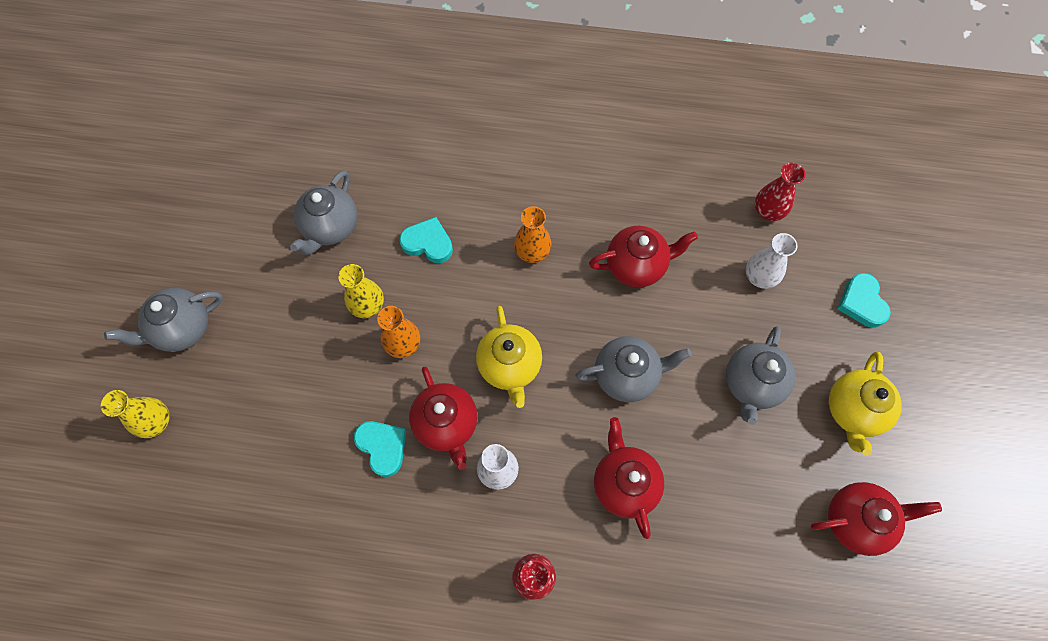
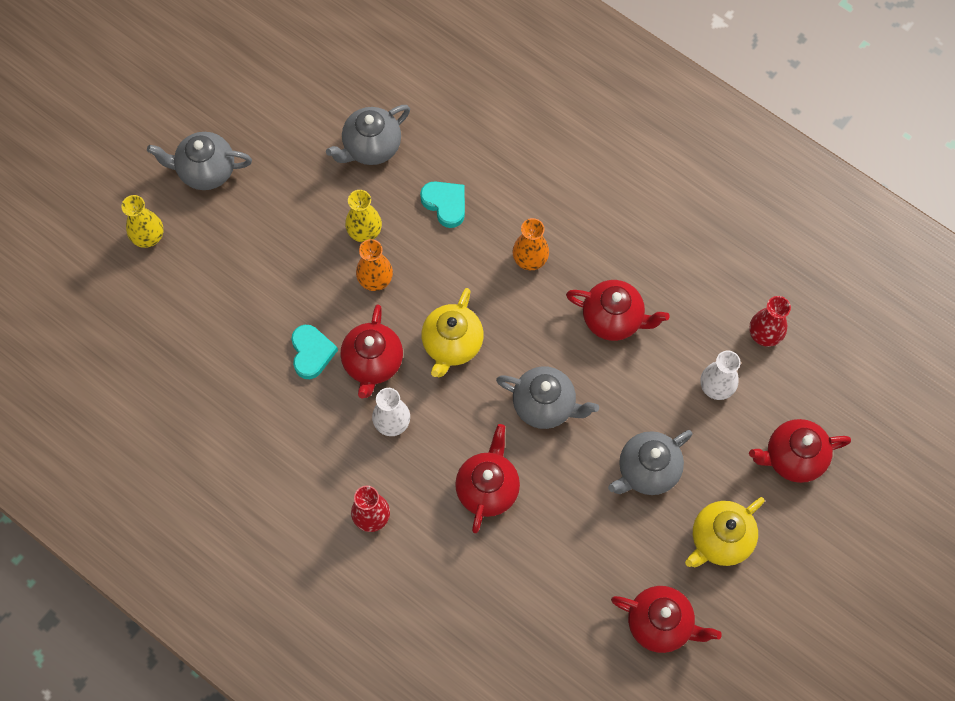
camera: 30 degrees right, 0 degrees up
turquoise heart [837,273,891,328] -> red teapot [749,419,851,483]

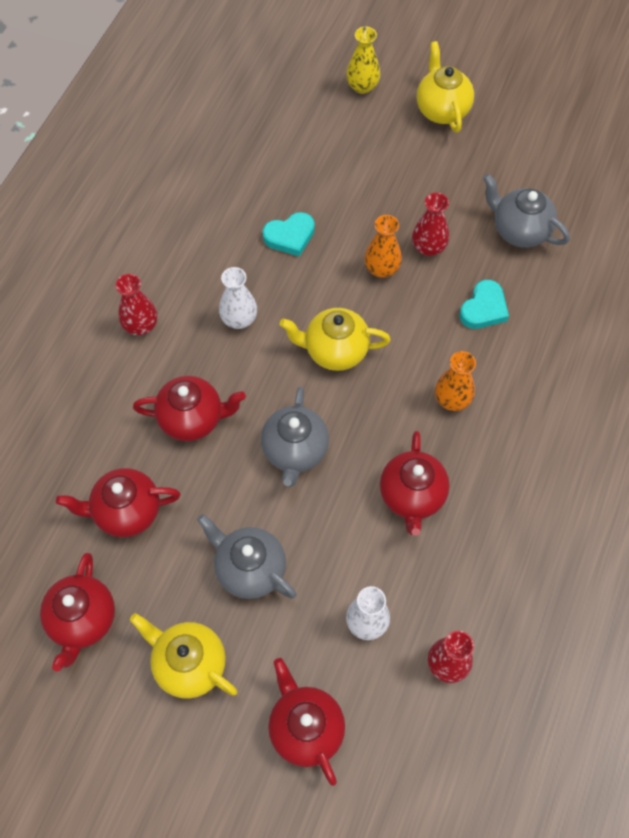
camera: 75 degrees right, 5 degrees down
grey teapot [147,132,252,190] -> yellow teapot [417,41,474,133]
red teapot [341,304,403,398] -> red teapot moved to [56,468,180,537]
yellow vase [345,190,382,242] -> red vase [412,193,449,256]

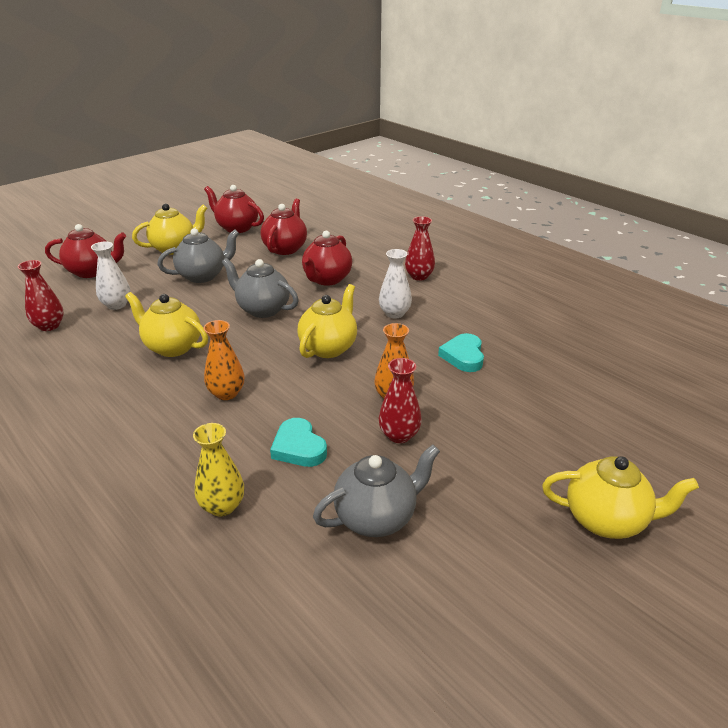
camera: 115 degrees right, 30 degrees down
yellow vase [346,26,380,94] -> yellow vase moved to [193,423,244,517]
red teapot [380,431,450,536] -> yellow teapot [125,292,208,357]

